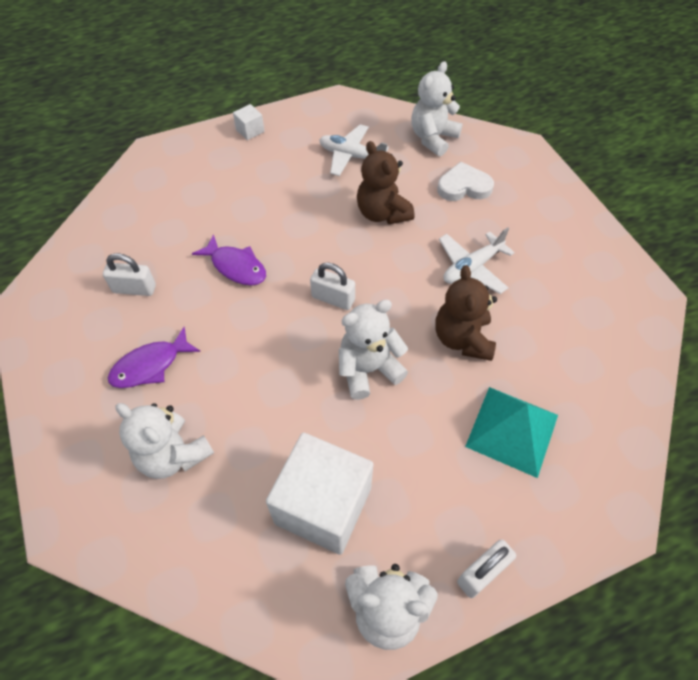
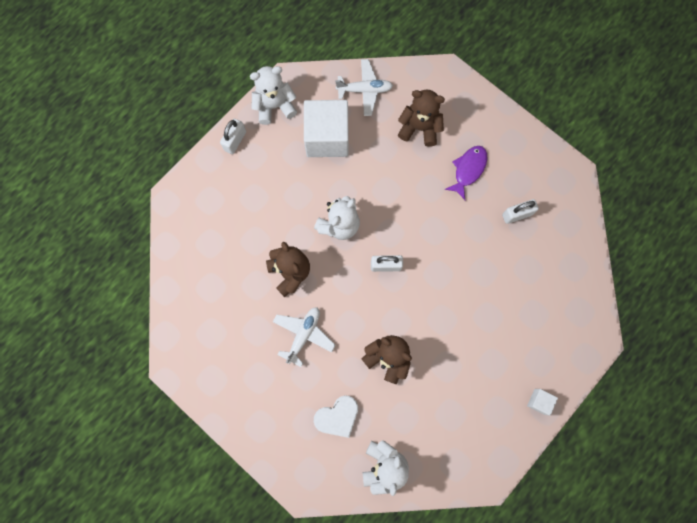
camera: 155 degrees right, 20 degrees up
white teddy bear [116,403,214,479] -> brown teddy bear [398,90,445,147]
purple fish [192,234,266,285] -> none
white plane [319,124,389,176] -> white plane moved to [335,59,393,116]
turquoise pyramid [465,387,558,478] -> none

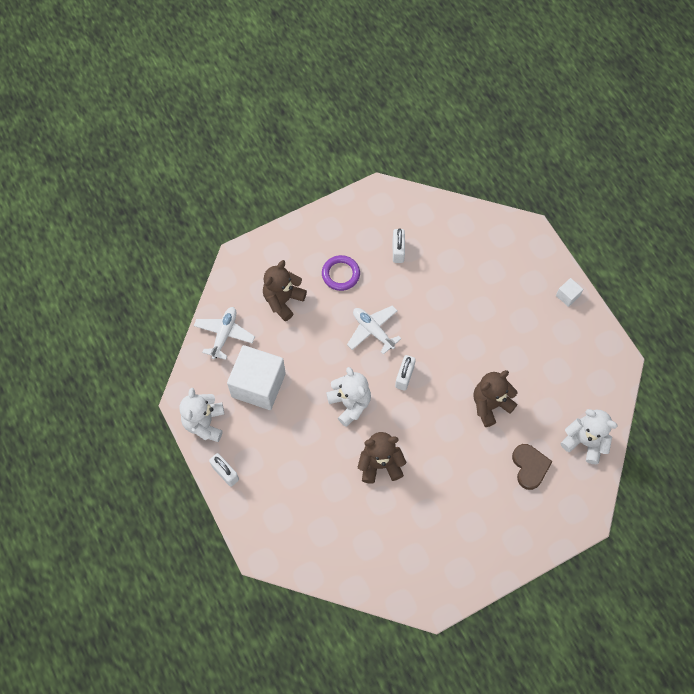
camera: 70 degrees left, 10 degrees down
white plane [273,307,335,367] -> white plane moved to [347,305,402,355]
white heart [314,395,358,438] -> brown heart [512,444,553,490]
purple fish [445,146,487,200] -> purple ring [322,255,360,291]

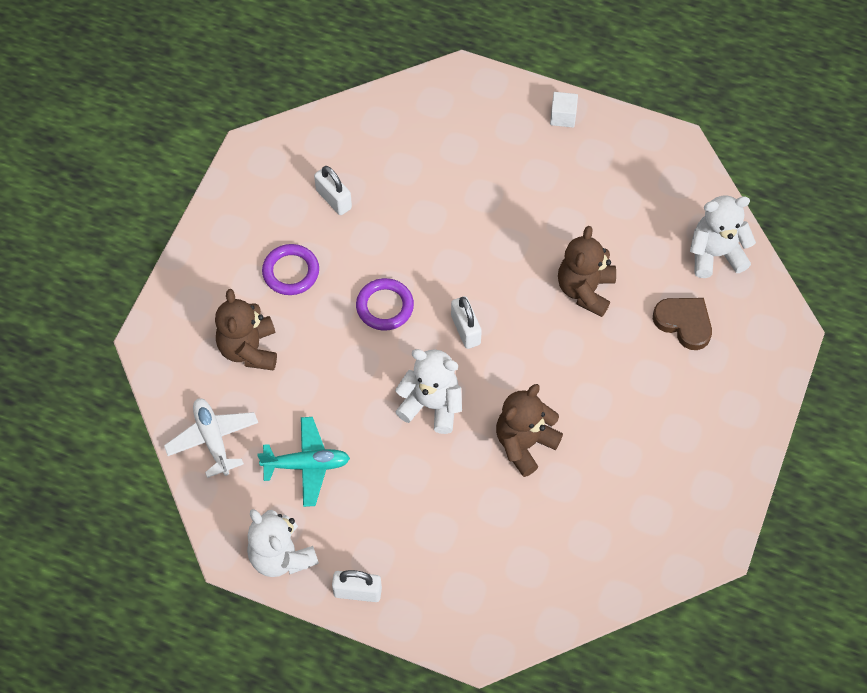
camera: 40 degrees left, 5 degrees down
white cube [227,345,286,410] -> turquoise plane [257,417,350,507]
white plane [347,305,402,355] -> purple ring [356,278,414,331]

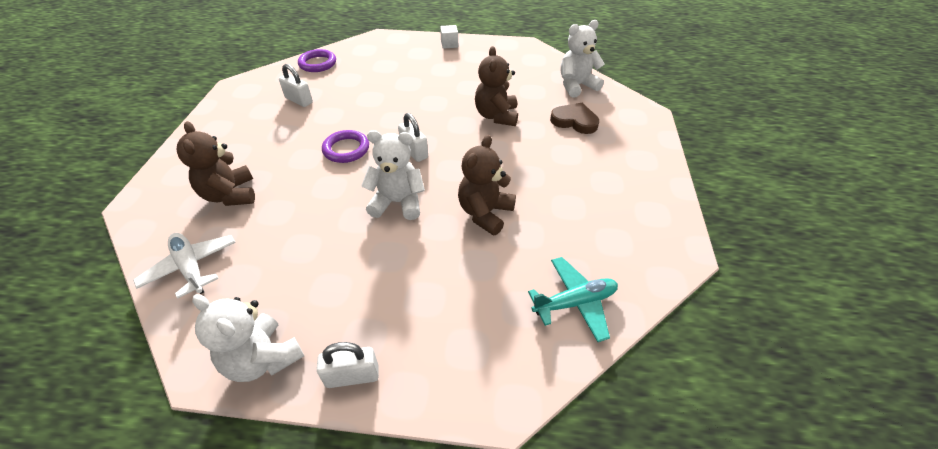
camera: 15 degrees left, 15 degrees down
turquoise plane [257,417,350,507] -> turquoise plane moved to [528,257,618,342]
purple ring [262,244,319,295] -> purple ring moved to [298,49,336,72]

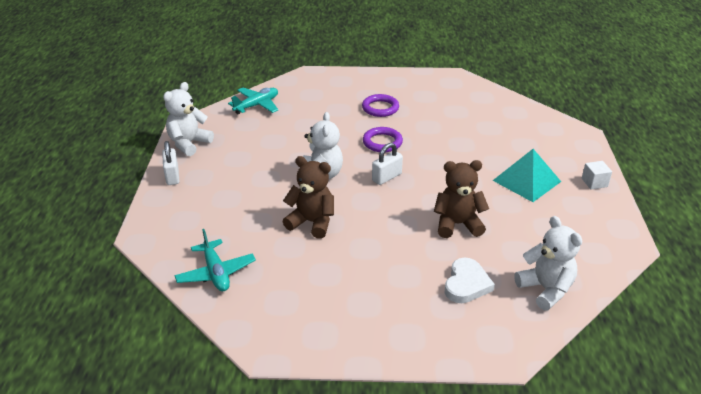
camera: 85 degrees right, 10 degrees down
white plane [133,233,236,299] -> turquoise plane [228,88,278,114]
brown teddy bear [177,121,255,206] -> none
white padlock [279,64,313,107] -> none
purple ring [298,49,336,72] -> purple ring moved to [362,94,399,117]
brown heart [550,103,599,134] -> white heart [445,258,495,303]
none -> turquoise pyramid [493,149,561,202]

